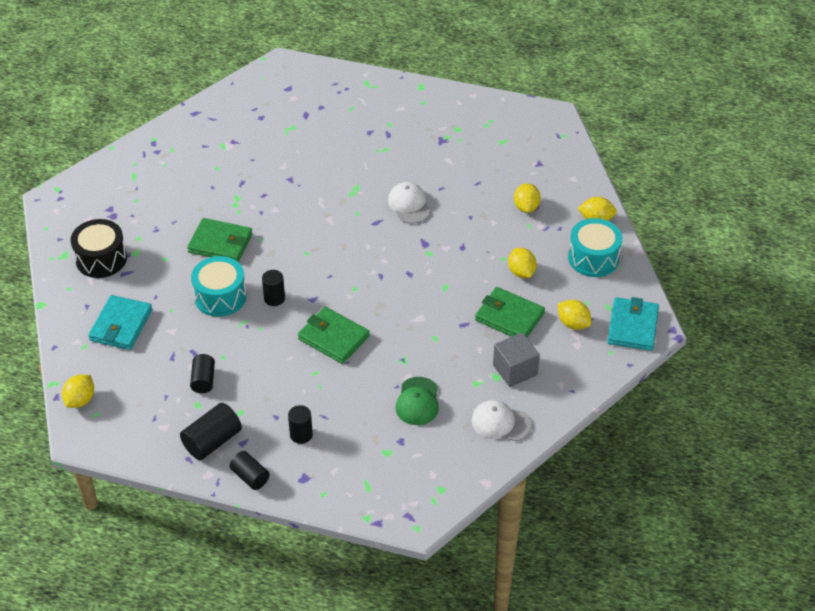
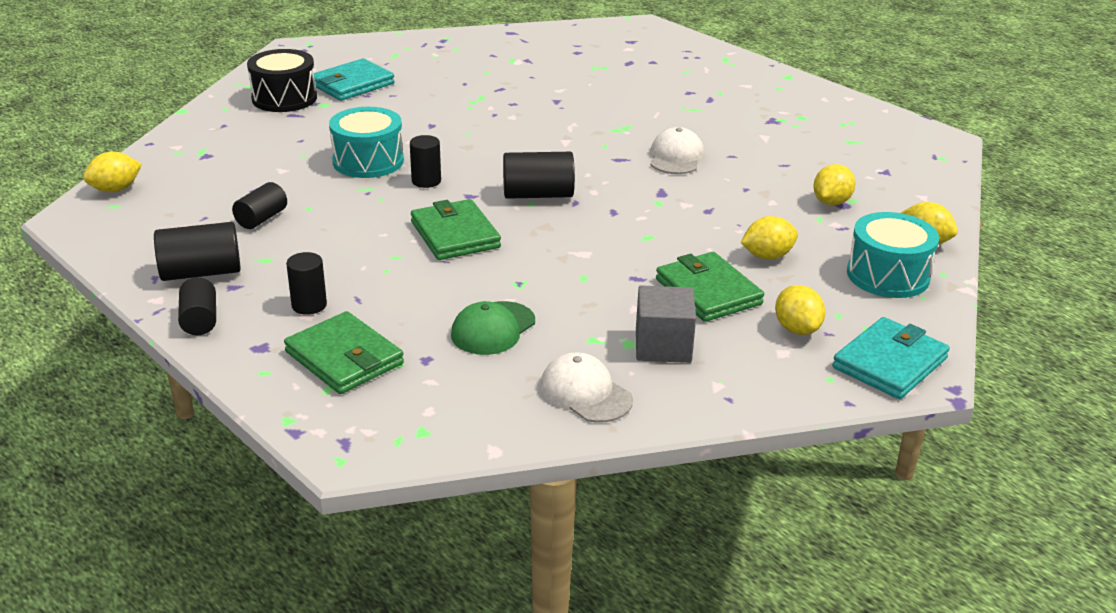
camera: 30 degrees right, 15 degrees down
turquoise wallet [88,295,152,350] -> turquoise wallet moved to [313,58,395,101]
green wallet [187,218,253,262] -> green wallet moved to [284,311,404,394]
yellow lemon [508,248,537,278] -> yellow lemon turned 60 degrees clockwise [741,216,798,260]
none -> black cylinder [503,152,575,199]

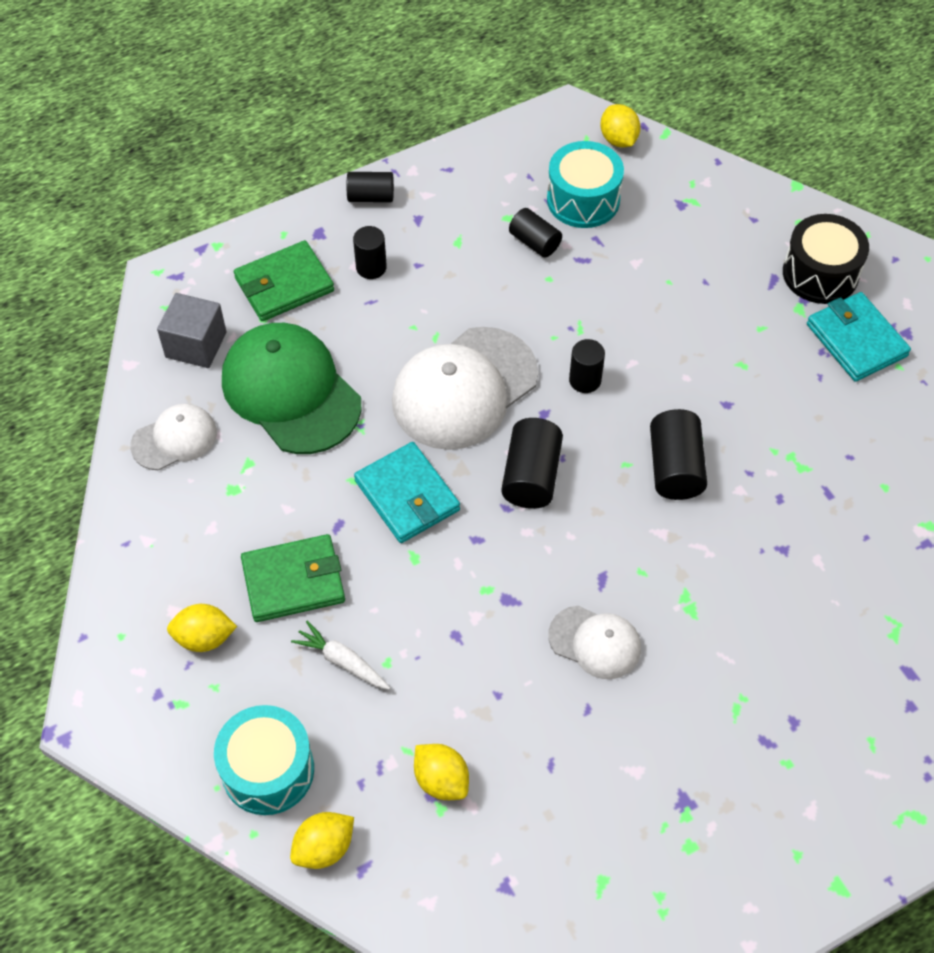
camera: 105 degrees right, 25 degrees up
black cylinder [154,222,241,281] -> black cylinder moved to [650,409,707,500]
turquoise drum [329,107,404,178] -> turquoise drum moved to [547,141,624,228]
green wallet [411,199,501,260] -> white cap [392,327,538,450]
green cap [451,301,535,355] -> green cap [222,323,361,454], size x1.85
grey cube [636,286,696,363] -> grey cube moved to [157,293,226,368]
yellow lemon [741,216,798,260] -> white carrot [291,621,390,689]
turquoise wallet [832,317,950,399] -> turquoise wallet moved to [354,442,460,543]

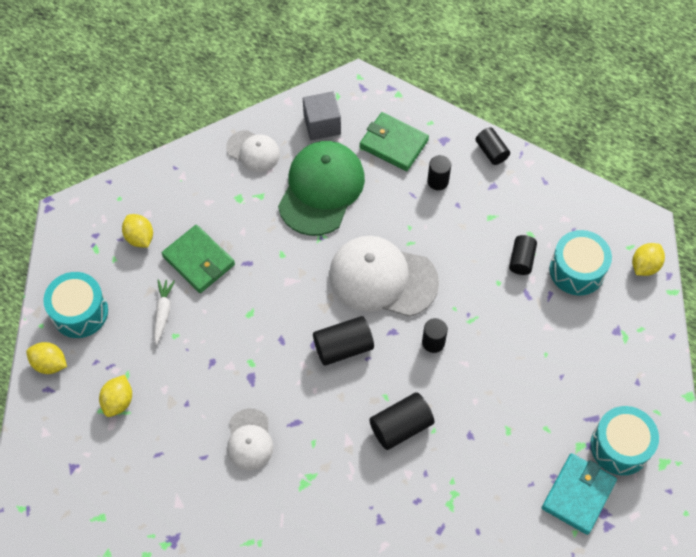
camera: 60 degrees right, 5 degrees up
turquoise wallet [354,442,460,543] -> none
black drum [783,214,869,304] -> turquoise drum [590,406,659,475]

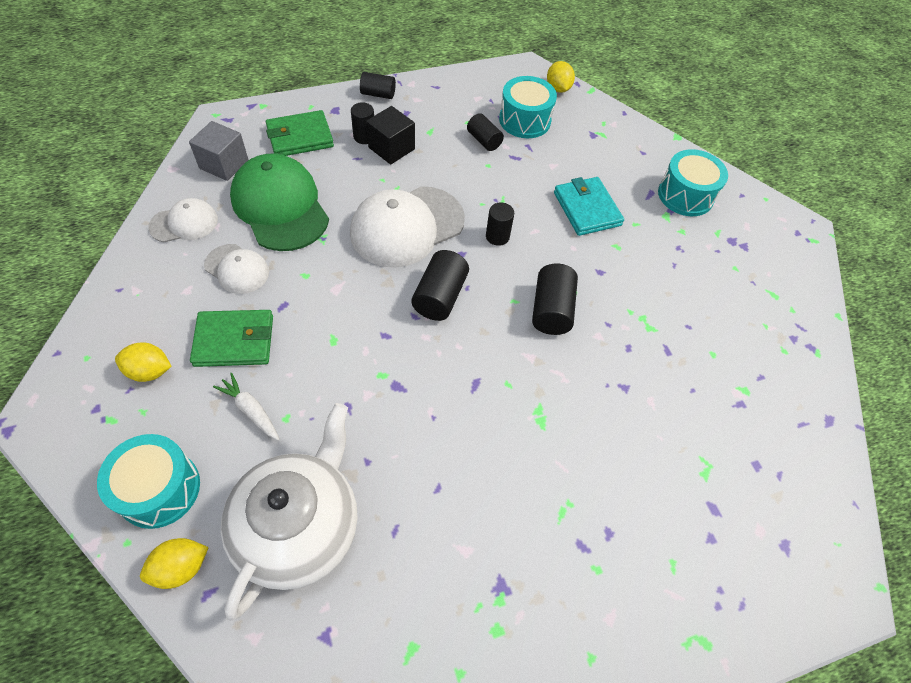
camera: 55 degrees left, 5 degrees down
yellow lemon [99,375,132,417] -> white teapot [221,403,358,621]
white cap [227,408,274,471] -> white cap moved to [204,244,269,294]
turquoise wallet [542,453,617,535] -> turquoise wallet moved to [554,177,624,236]
none -> black cube [366,106,415,165]

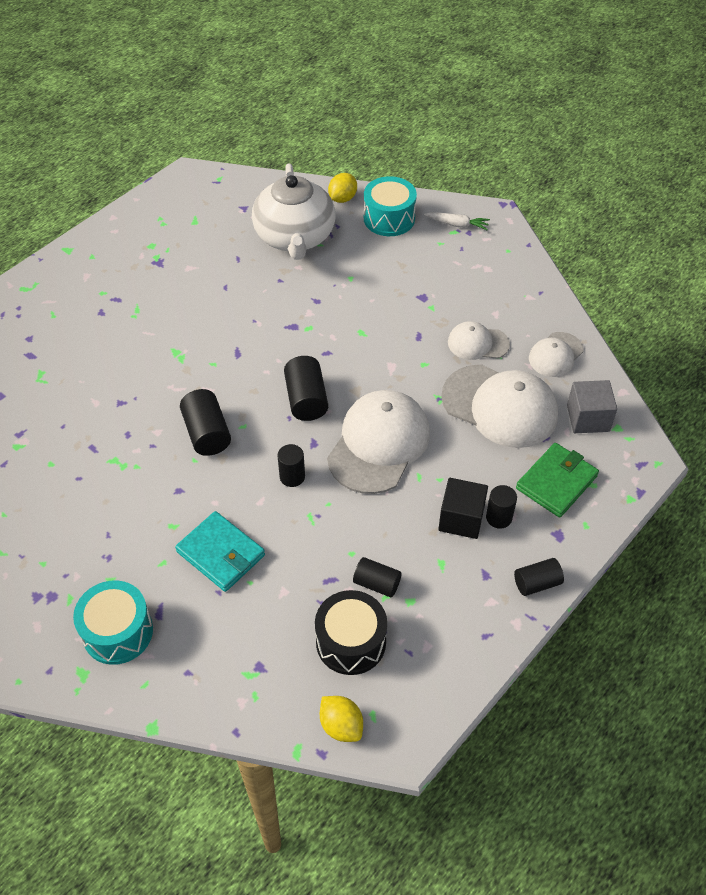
camera: 155 degrees right, 5 degrees down
yellow lemon [115,342,172,382] -> none
green wallet [190,310,273,367] -> none
white carrot [213,373,280,441] -> white carrot moved to [424,212,490,230]
green cap [230,154,329,251] -> white cap [441,364,558,448]
turquoise drum [499,76,557,138] -> black drum [315,590,387,675]

